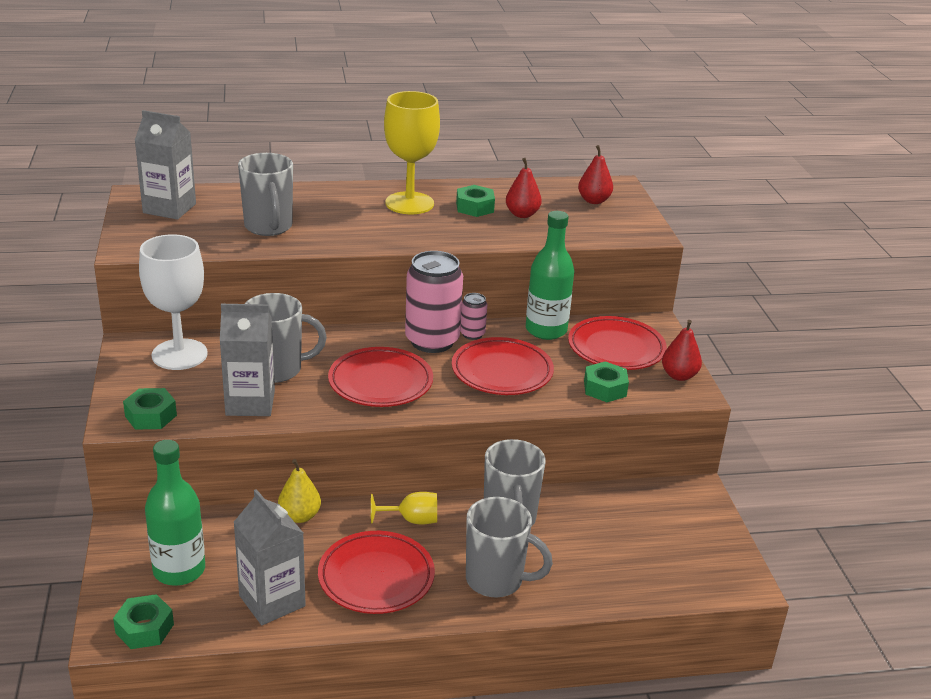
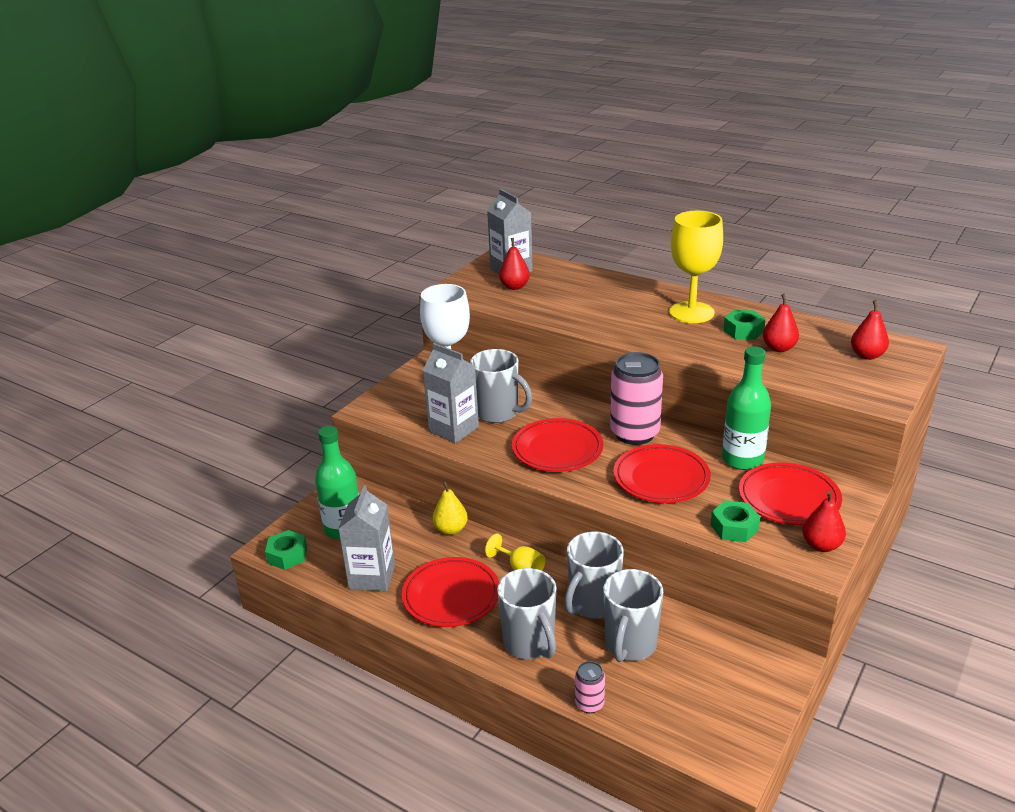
camera: 45 degrees right, 0 degrees up
green nut [123,388,177,430] -> none
grey mug [238,153,293,236] -> grey mug moved to [603,569,663,662]
pink can [460,293,487,340] -> pink can moved to [575,661,605,713]
none -> red pear [499,238,530,290]

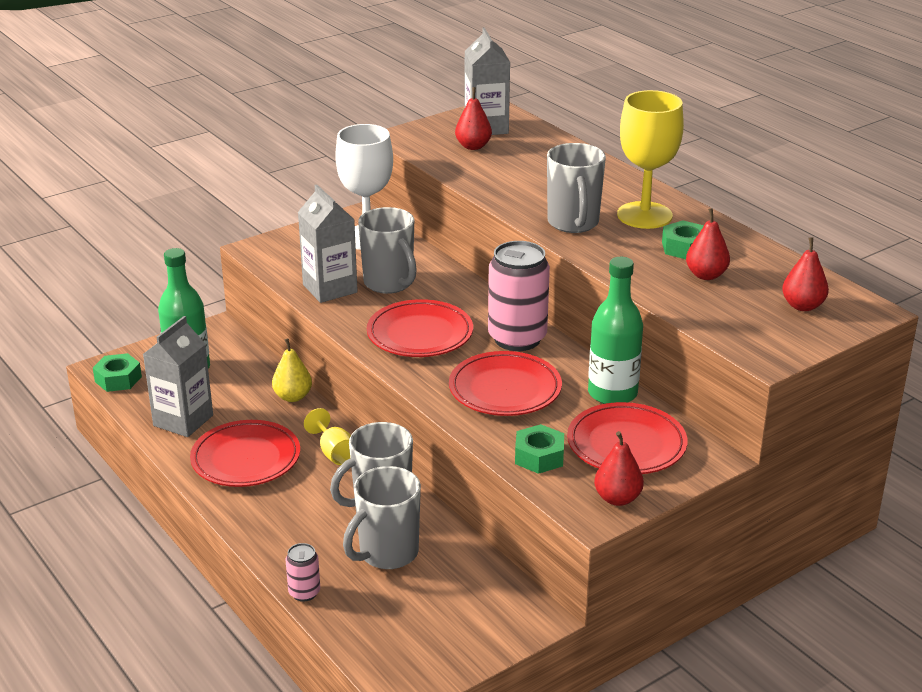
camera: 20 degrees right, 0 degrees up
grey mug [497,568,557,659] -> grey mug moved to [547,143,606,233]

